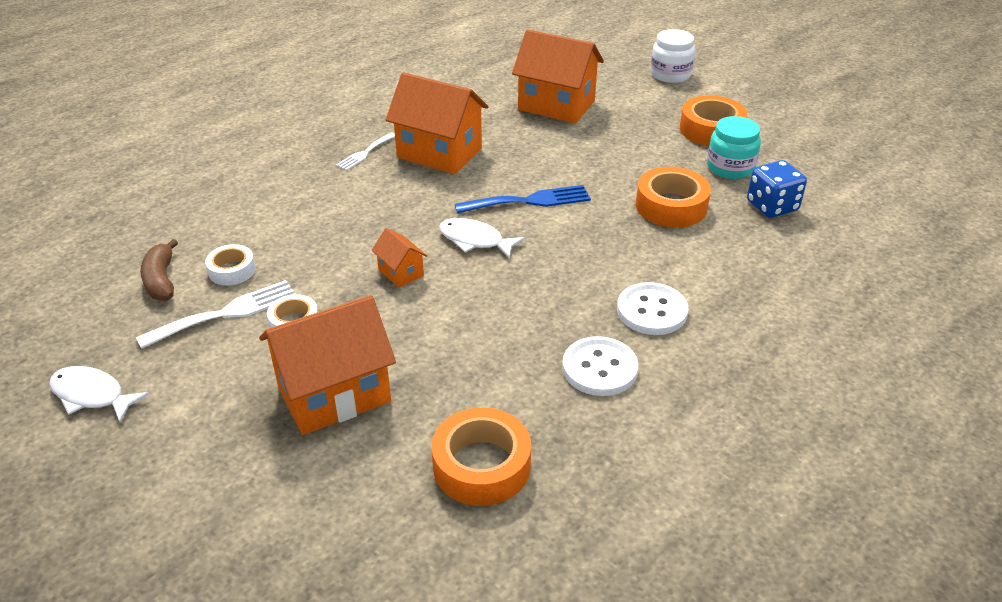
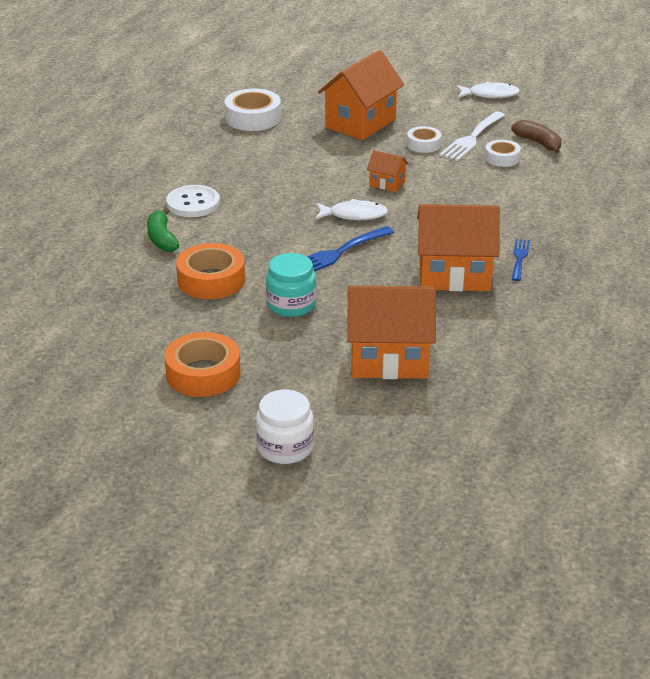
camera: 155 degrees right, 5 degrees down
white fork [336,132,395,170] -> blue fork [512,239,530,281]
orange tape [432,407,531,506] -> white tape [225,89,281,131]
white button [562,336,638,396] -> none
turquoise jar [707,116,761,179] -> turquoise jar moved to [266,253,316,317]
blue dice [747,160,807,218] -> none
none -> green banana [147,208,179,252]

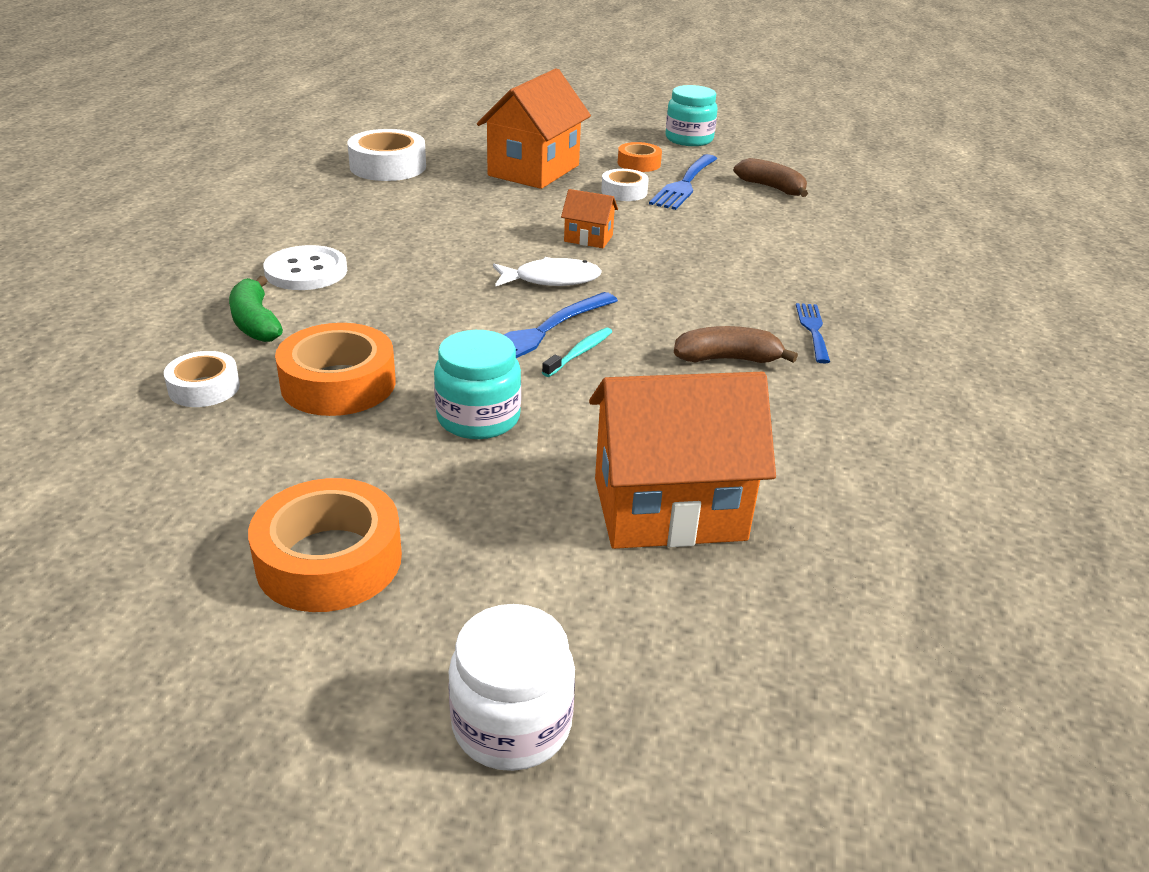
camera: 10 degrees left, 0 degrees up
orange house [417,204,500,291] -> brown banana [674,326,798,363]
white fork [439,111,505,161] -> blue fork [649,154,717,210]
white fish [456,82,520,98] -> turquoise jar [665,85,718,146]
white tape [485,140,521,167] -> white tape moved to [164,351,240,407]
none -> turquoise toothbrush [542,327,612,377]
none -> orange tape [618,142,662,172]

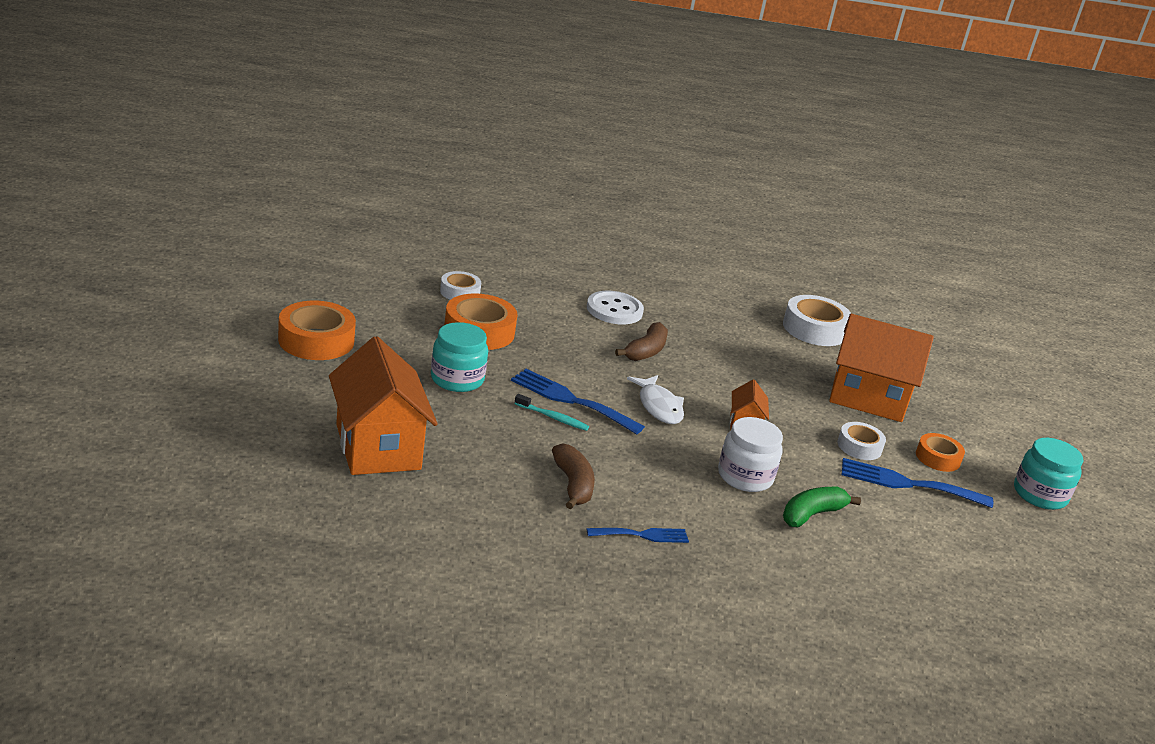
camera: 75 degrees right, 5 degrees down
green banana [229,276,283,342] -> green banana moved to [783,487,861,527]
white jar [448,604,575,771] -> white jar moved to [718,417,783,492]
brown banana [734,158,808,197] -> brown banana moved to [615,322,668,361]

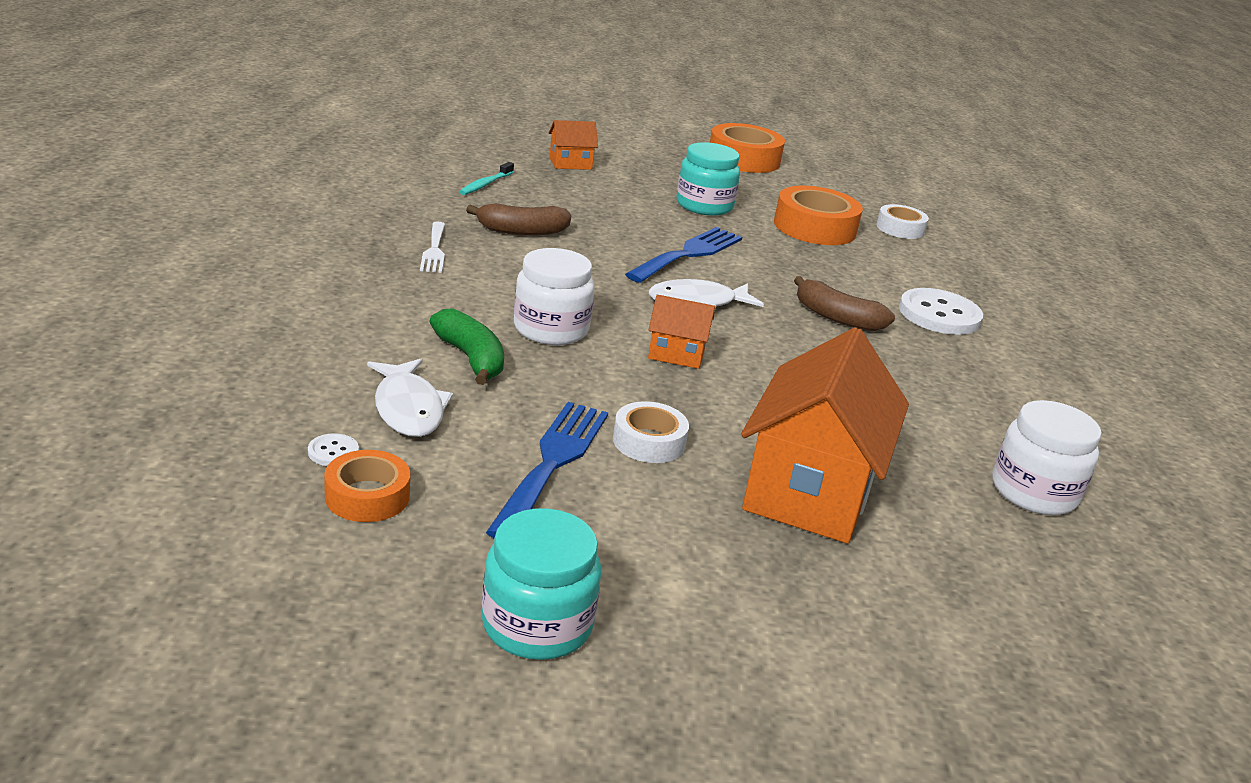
camera: 95 degrees right, 0 degrees up
orange house [329,336,438,475] -> orange house [549,120,598,170], size x0.47
turquoise toothbrush [514,394,589,431] -> turquoise toothbrush moved to [459,162,514,195]
blue fork [587,528,689,543] -> white fork [420,222,445,273]
white tape [783,295,851,346] -> white jar [992,400,1102,515]
orange tape [916,433,965,472] -> orange tape moved to [324,450,410,522]
none -> white button [308,433,359,466]
none -> white fish [367,359,453,437]

